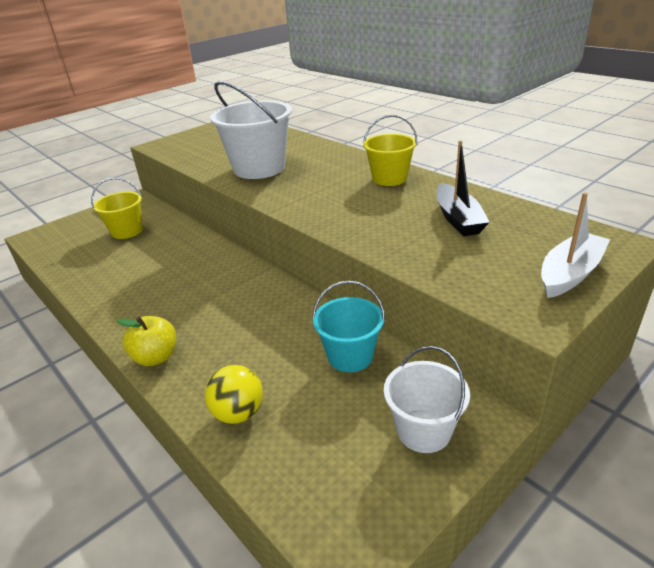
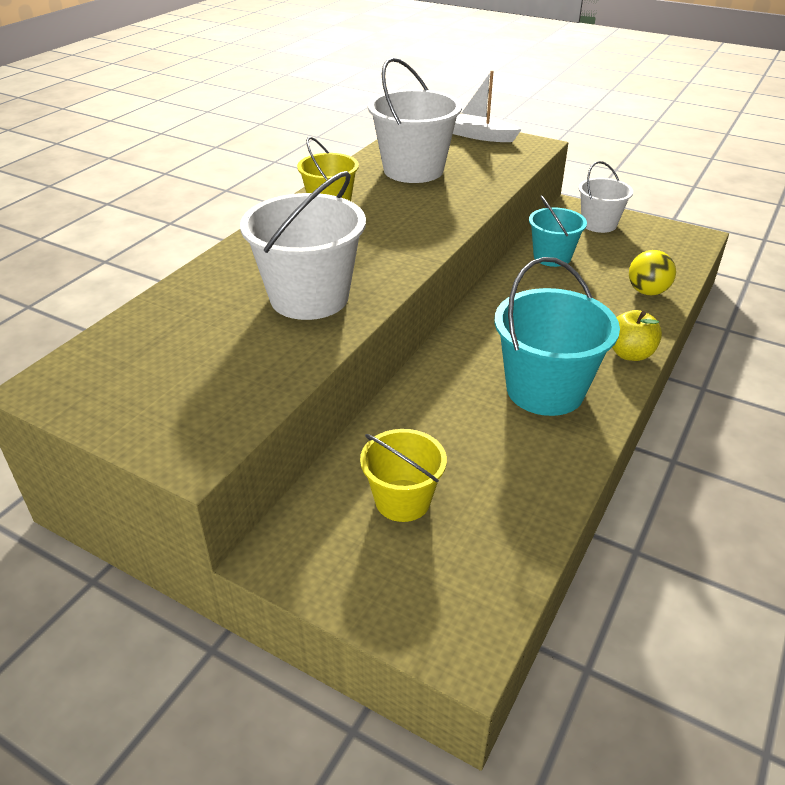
camera: 110 degrees left, 5 degrees up
black boat [436,140,490,236] -> white bucket [368,57,462,183]
none -> turquoise bucket [495,257,620,416]

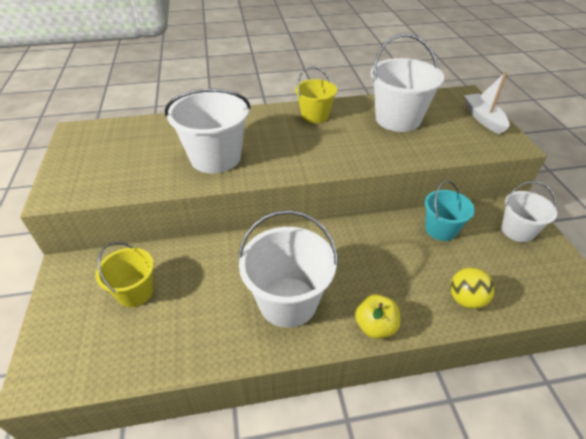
camera: 50 degrees right, 5 degrees up
turquoise bucket [495,257,620,416] -> white bucket [238,210,338,328]

